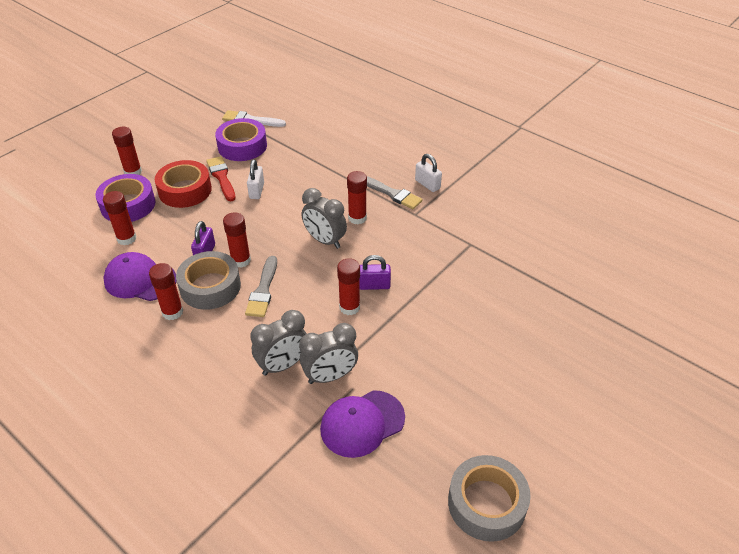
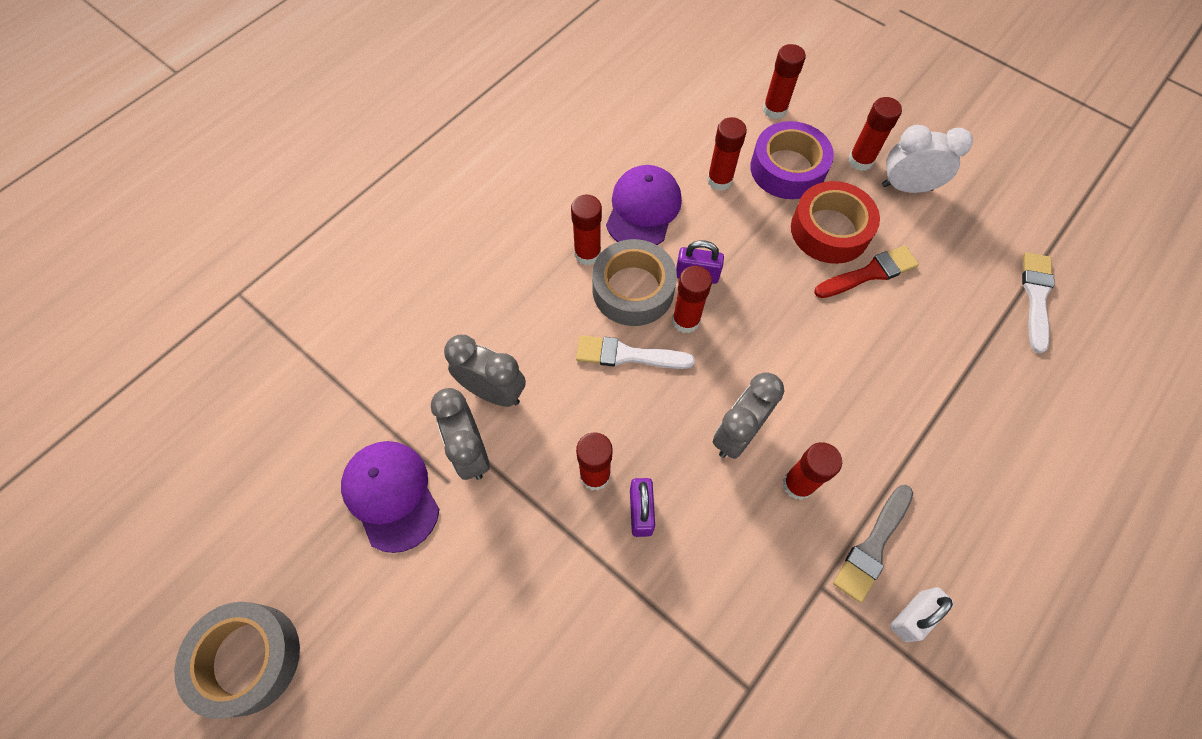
camera: 90 degrees right, 20 degrees up
purple tape [215,118,267,161] -> none
grey brush [245,256,277,317] -> white brush [576,336,695,369]
white padlock [247,159,264,199] -> none
grey clock [251,310,307,376] -> grey clock turned 150 degrees clockwise [444,335,526,407]
none -> red glue stick [763,44,806,119]
none -> white clock [882,125,973,193]

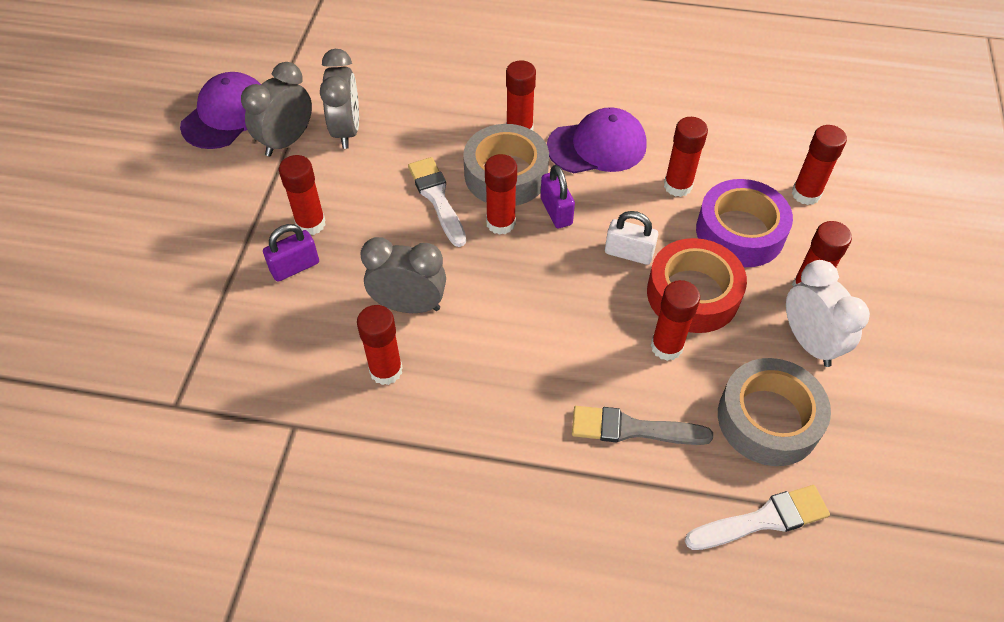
camera: 60 degrees right, 10 degrees down
grey tape [174,602,300,719] -> grey tape moved to [718,358,831,466]
red brush [814,246,919,298] -> red glue stick [651,280,700,361]
grey brush [833,485,913,603] -> grey brush moved to [572,406,713,445]
white padlock [890,587,954,642] -> white padlock moved to [605,211,658,265]

